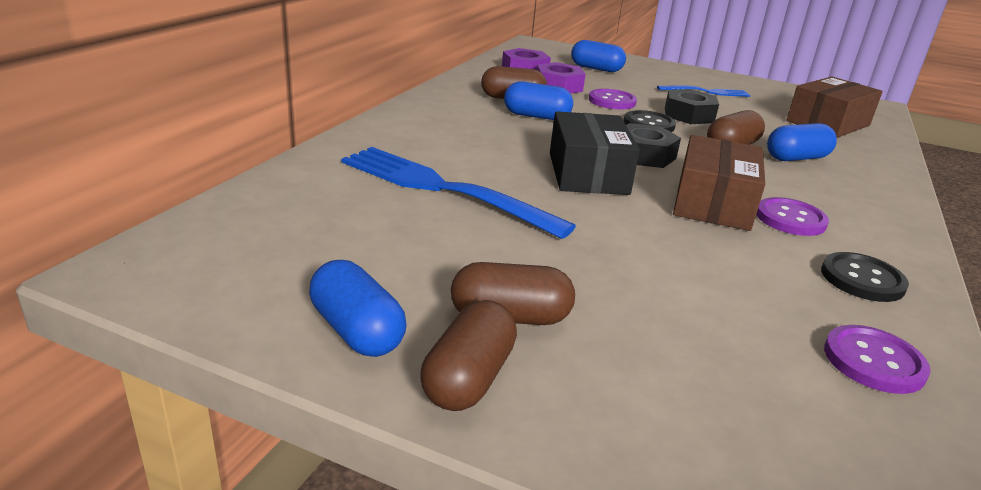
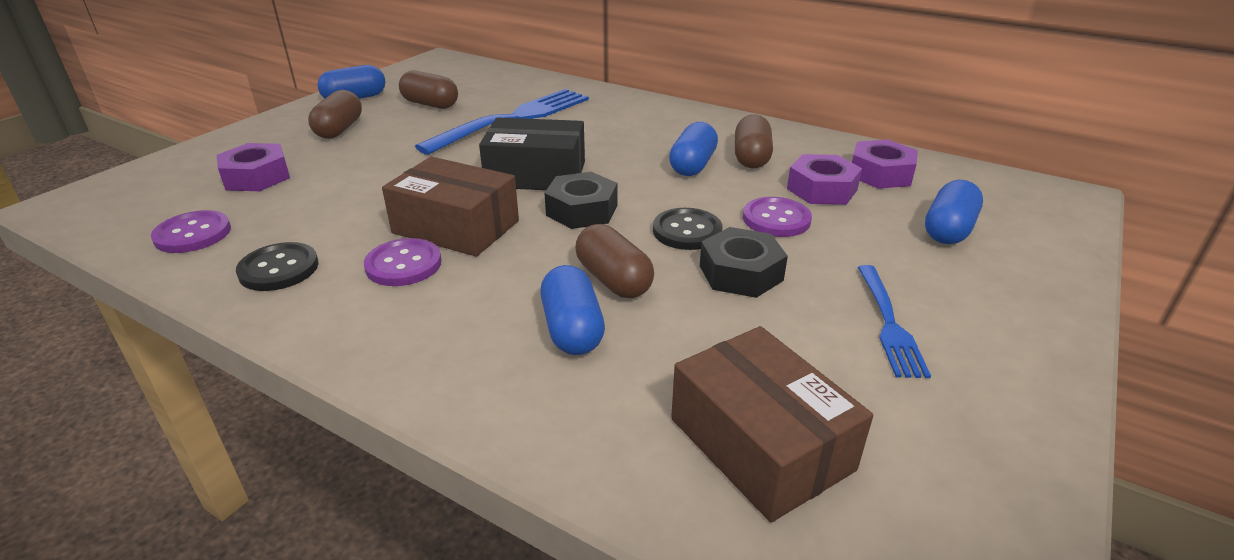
camera: 100 degrees right, 5 degrees up
brown capsule [420,300,517,411] -> brown capsule moved to [399,71,458,109]
none -> purple nut [217,143,290,191]

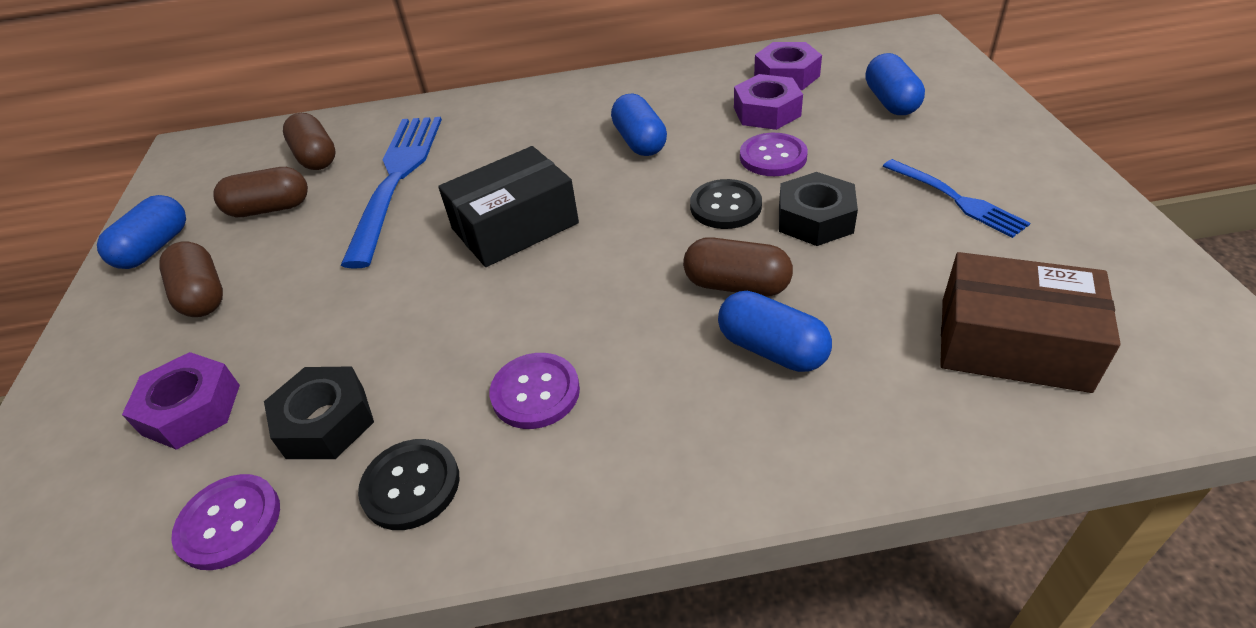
camera: 35 degrees left, 10 degrees up
brown box [382,157,519,257] -> none
black nut [545,172,617,229] -> black nut moved to [264,366,374,459]
brown capsule [735,114,773,168] -> brown capsule moved to [283,113,336,170]

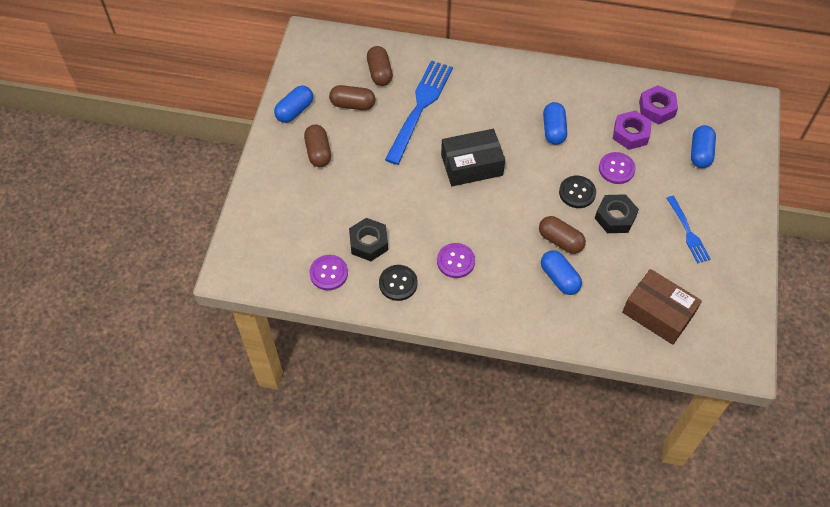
camera: 15 degrees right, 15 degrees up
purple nut [122,352,240,450] -> none

